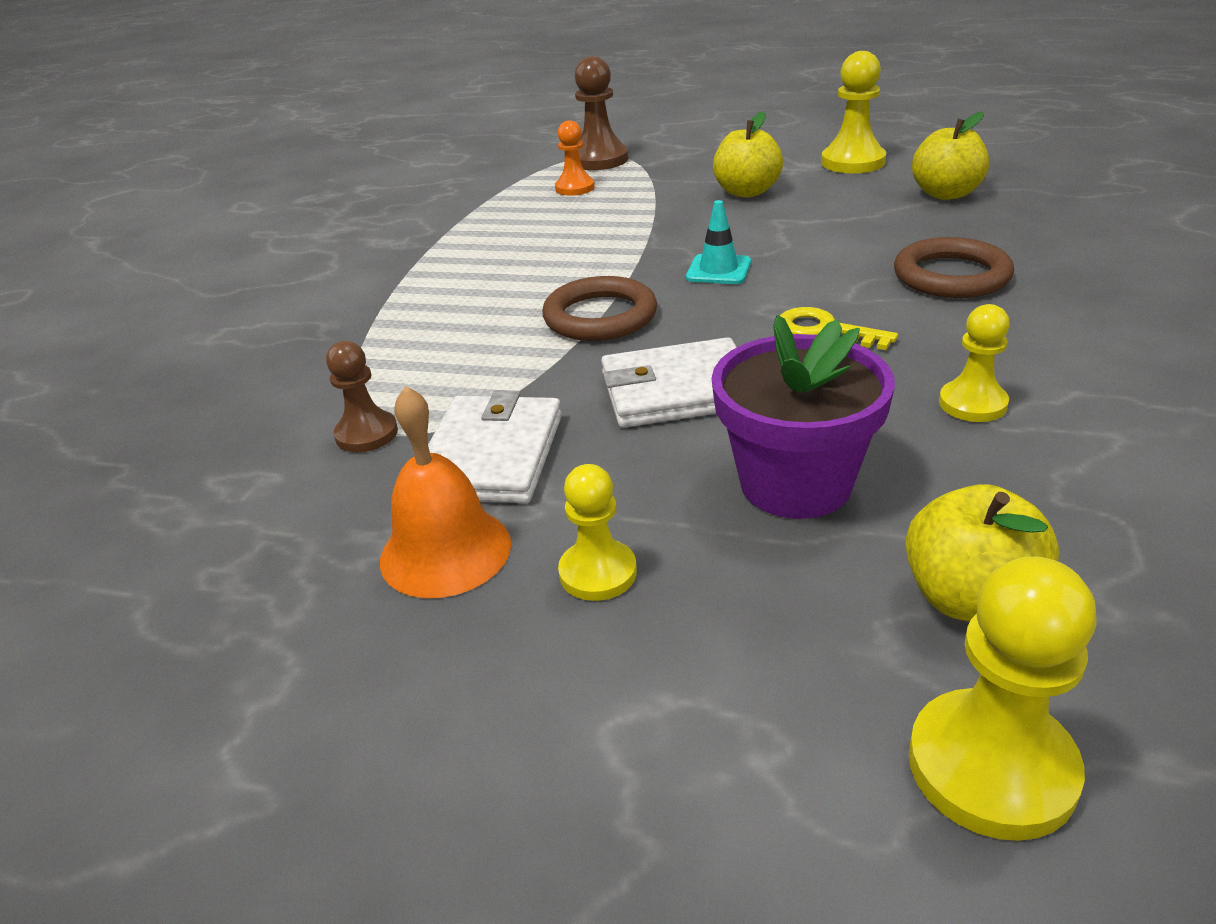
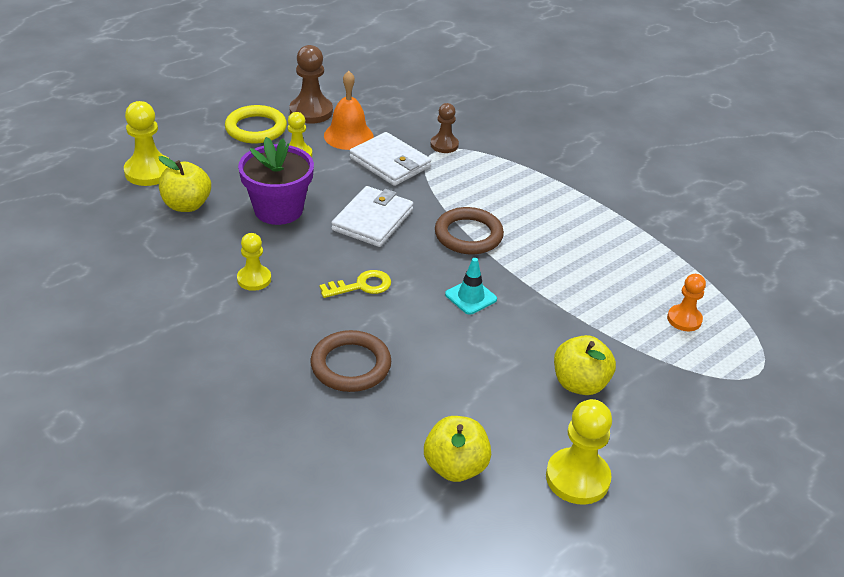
camera: 120 degrees right, 5 degrees up
brown pawn [575,56,629,170] -> brown pawn moved to [289,45,333,124]
none -> yellow ring [225,105,287,143]

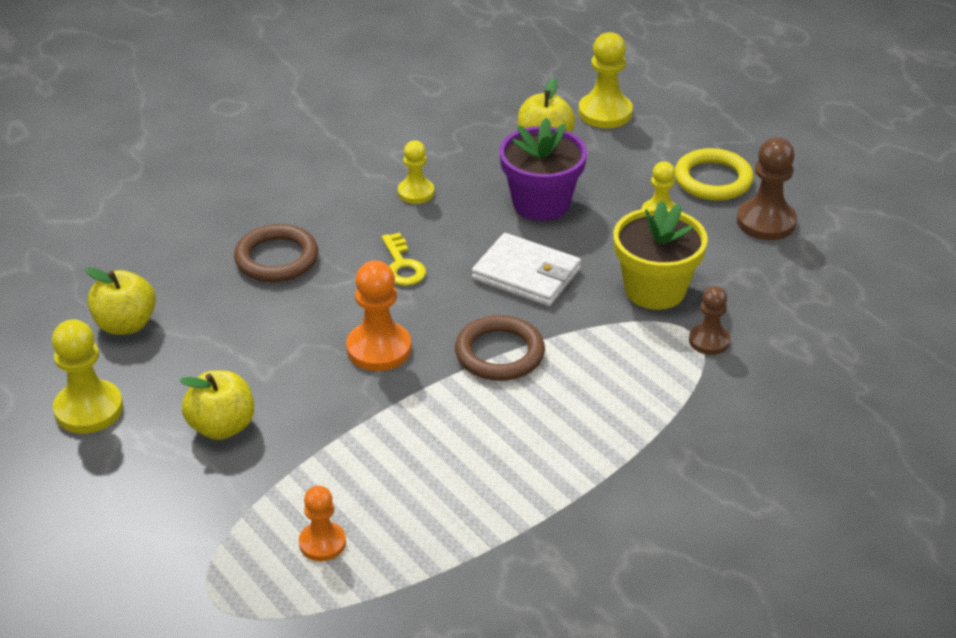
camera: 95 degrees right, 0 degrees up
orange bell [324,71,374,150] -> none
white wallet [350,132,431,186] -> yellow flower pot [613,200,708,310]
turquoise traffic cone [445,258,497,315] -> orange pawn [346,260,411,371]

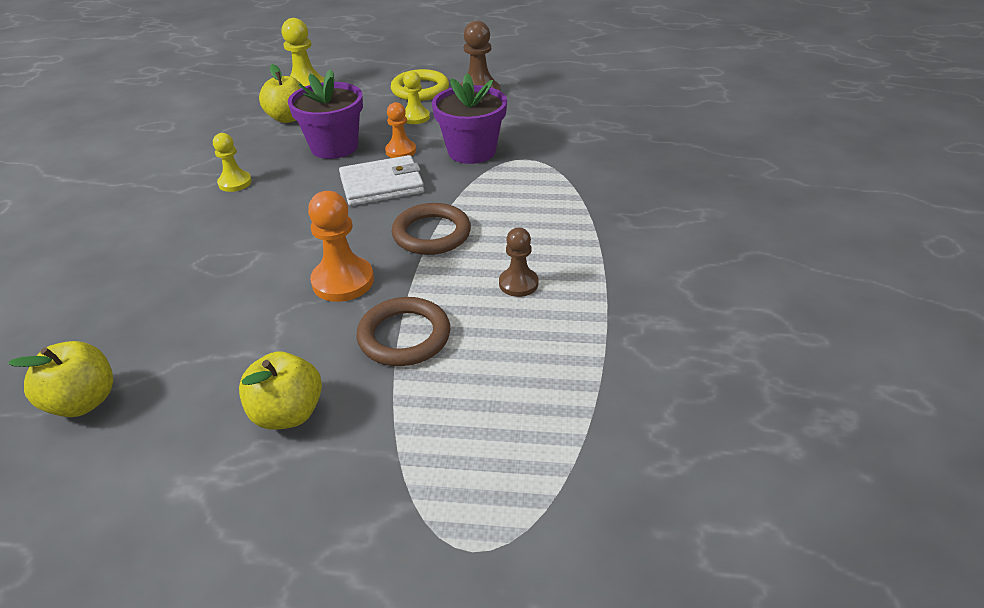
camera: 45 degrees left, 0 degrees up
yellow pawn [52,319,123,434] -> none
brown ring [234,224,318,282] -> brown ring moved to [356,297,451,366]
orange pawn [299,486,346,561] -> orange pawn moved to [385,102,416,158]
yellow key [382,233,426,286] -> none
yellow flower pot [613,200,708,310] -> purple flower pot [432,73,507,164]
brown pawn [689,286,730,355] -> brown pawn moved to [499,228,538,297]

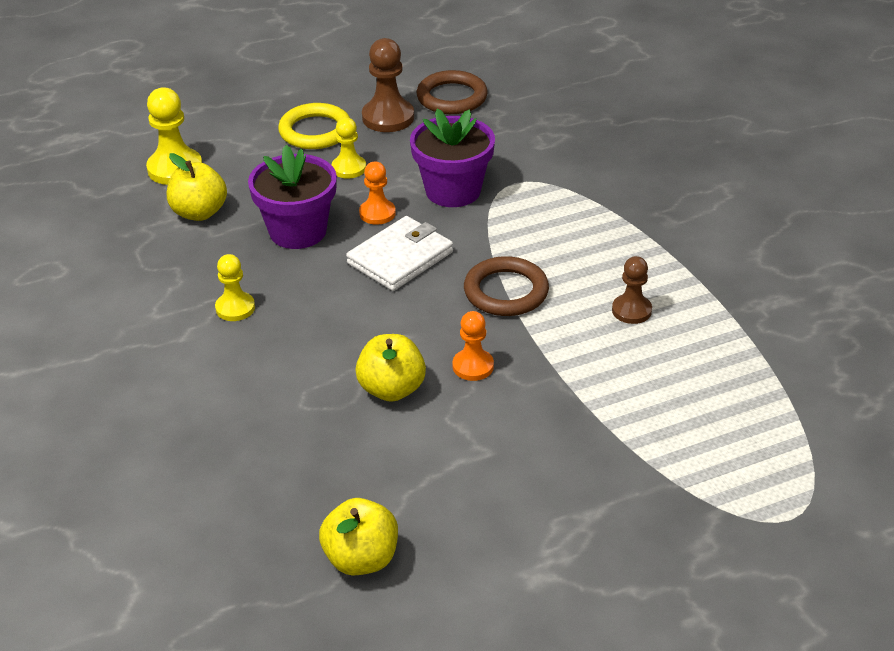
camera: 30 degrees left, 0 degrees up
yellow apple [239,352,322,430] -> yellow apple moved to [355,334,426,402]
orange pawn [308,191,374,302] -> orange pawn [453,311,494,381], size x0.63
brown ring [356,297,451,366] -> brown ring moved to [417,70,488,114]

